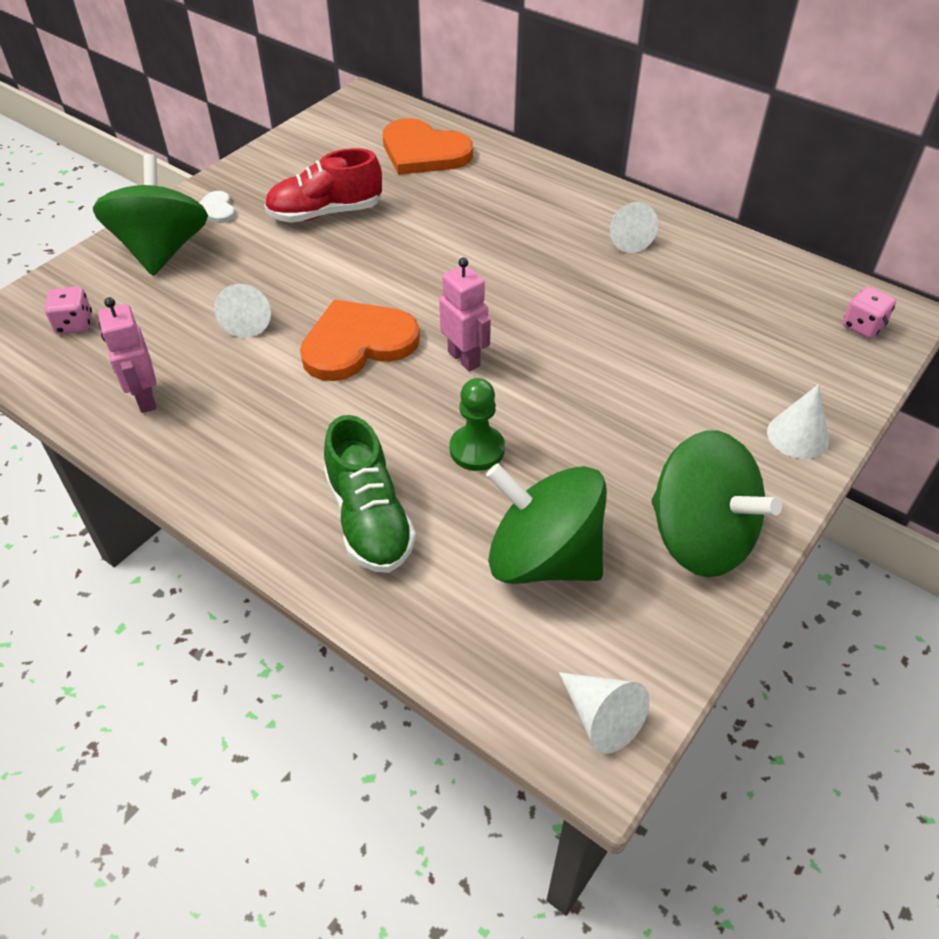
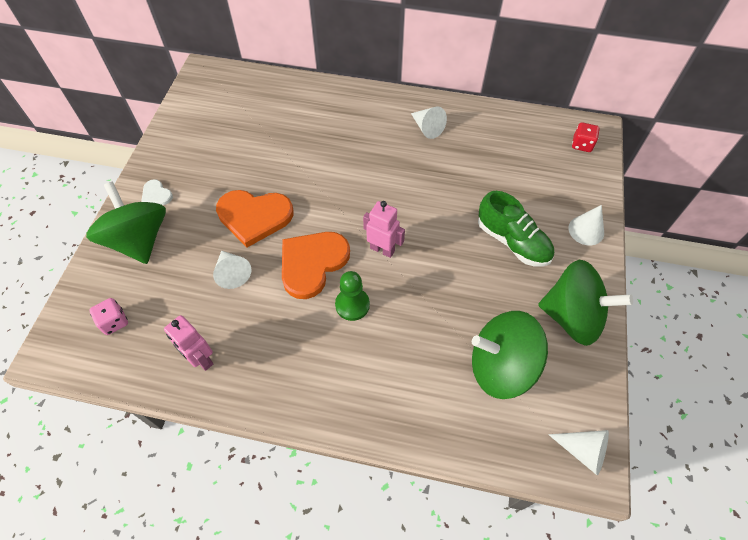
camera: 25 degrees left, 10 degrees up
red shoe [264,148,382,223] -> none
green shoe [324,415,416,573] -> green shoe moved to [478,191,554,267]
orange heart [383,118,473,175] -> orange heart moved to [216,190,293,247]
green pawn [450,378,505,471] -> green pawn moved to [335,271,370,321]
pink dice [843,286,896,339] -> red dice [572,122,600,152]

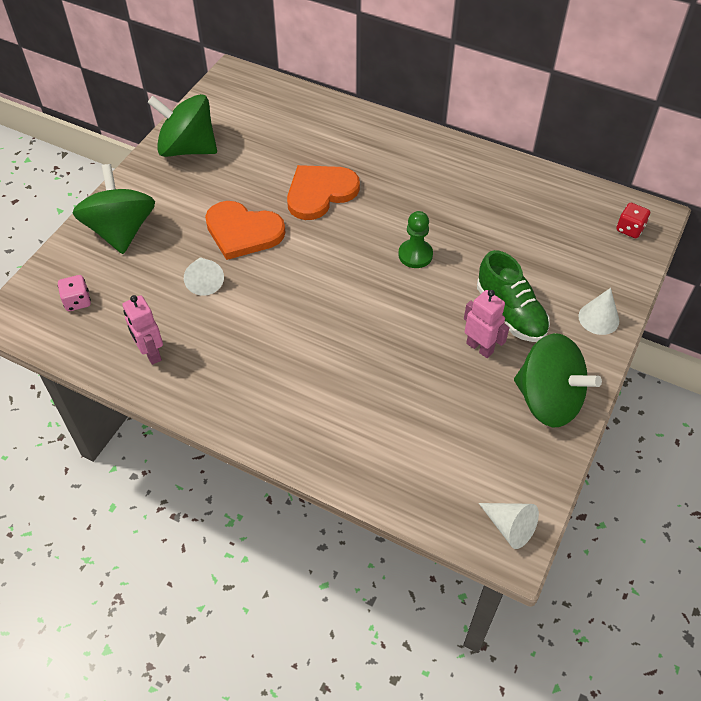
camera: 15 degrees right, 5 degrees down
white heart [141,179,173,205] -> none
orange heart [282,232,350,299] -> orange heart moved to [287,165,360,220]
green pawn [335,271,370,321] -> green pawn moved to [398,211,433,268]
pink robot [363,201,405,258] -> pink robot moved to [464,290,509,358]
white cone [411,107,447,139] -> none
green spinning top [472,311,548,399] -> green spinning top moved to [147,94,217,157]

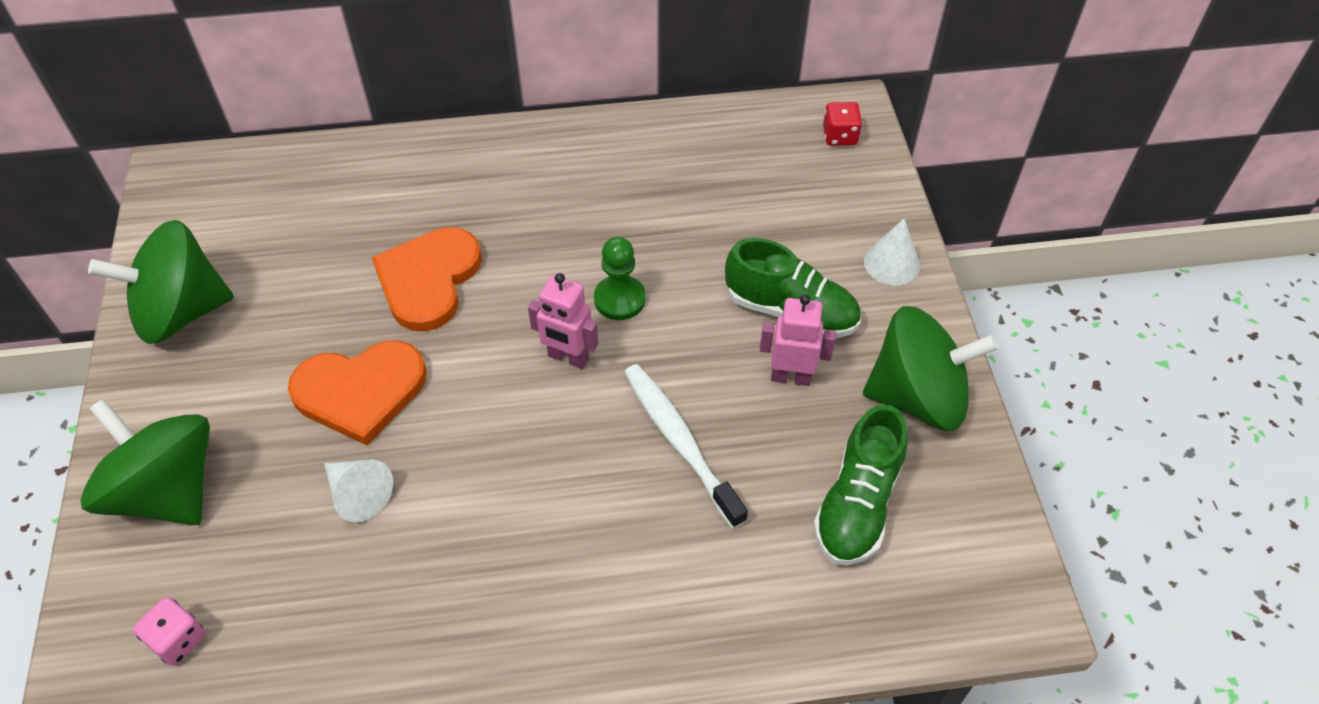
camera: 35 degrees left, 0 degrees up
pink robot [123,295,163,365] -> pink robot moved to [528,273,598,369]
white cone [479,503,539,549] -> none
none -> white toothbrush [624,364,748,529]
none -> green shoe [813,404,908,565]

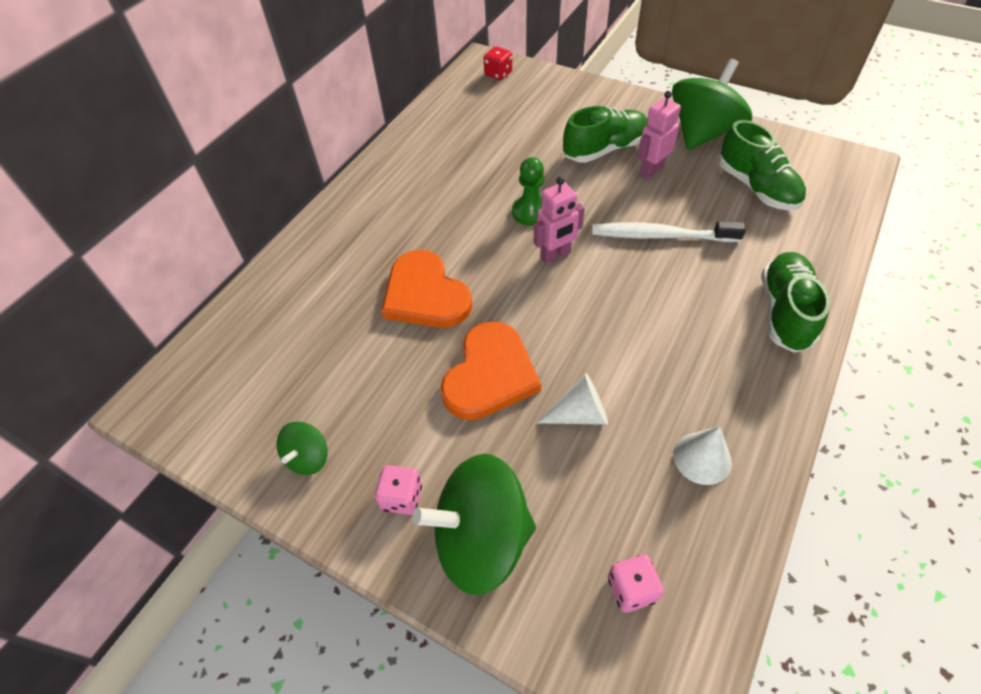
camera: 50 degrees left, 0 degrees up
green spinning top [88,220,234,344] -> green spinning top [277,422,328,475], size x0.48
white cone [864,218,920,286] -> white cone moved to [674,426,732,485]
none -> pink dice [375,465,422,515]
none -> green shoe [762,252,830,353]

